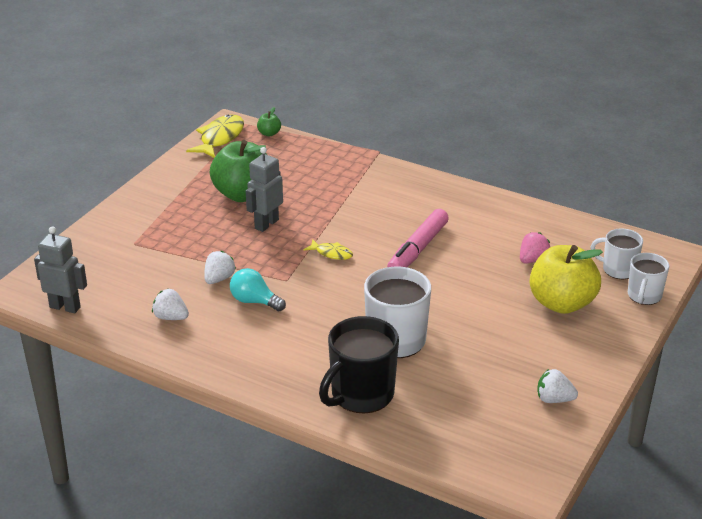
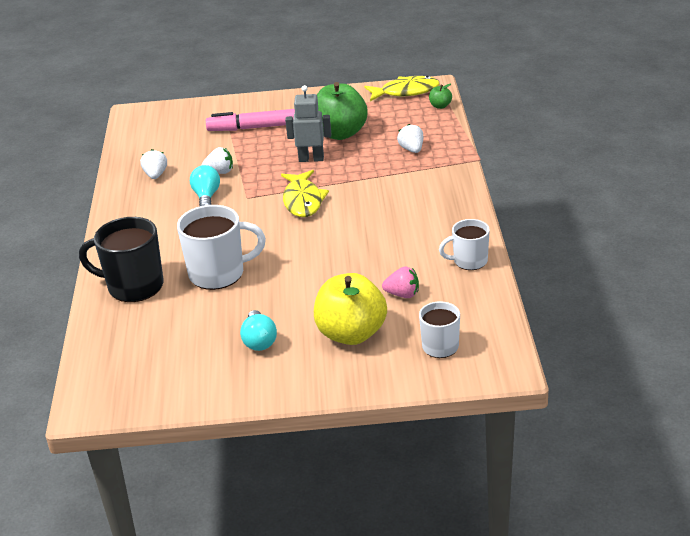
camera: 60 degrees right, 0 degrees up
grey robot [34,226,87,313] -> none
yellow fish [304,239,353,260] -> yellow fish [281,170,329,217], size x1.82
pink marker [387,209,449,267] -> pink marker moved to [206,109,295,131]
white strawberry [538,369,578,403] -> white strawberry moved to [397,124,423,153]
white mug [628,253,669,305] -> white mug moved to [439,219,490,270]
none -> turquoise light bulb [240,310,277,351]

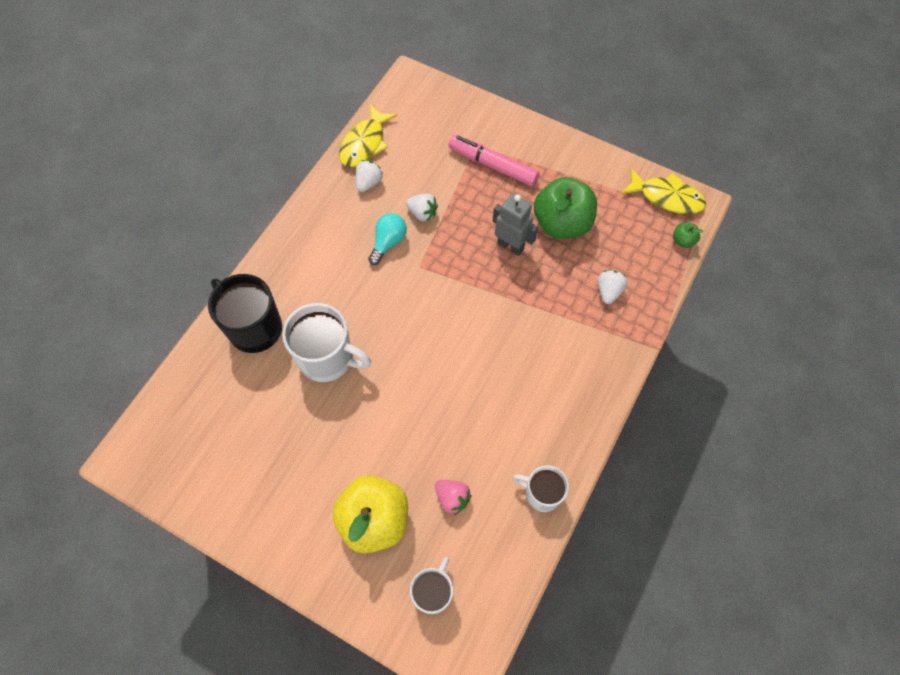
camera: 30 degrees right, 30 degrees up
turquoise light bulb [240,310,277,351] -> none
yellow fish [281,170,329,217] -> yellow fish moved to [339,105,397,167]

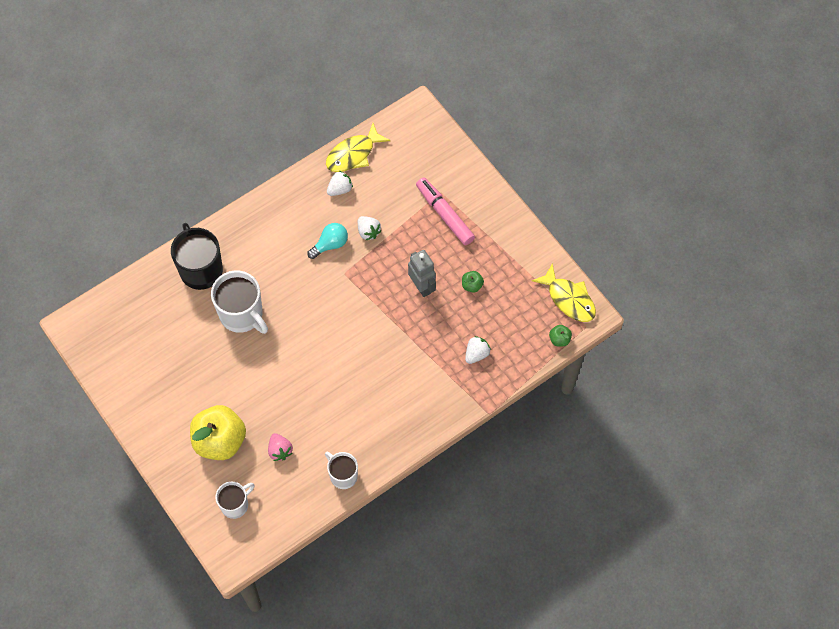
camera: 25 degrees right, 0 degrees up
green apple [534,177,597,239] -> green apple [462,271,484,293], size x0.42

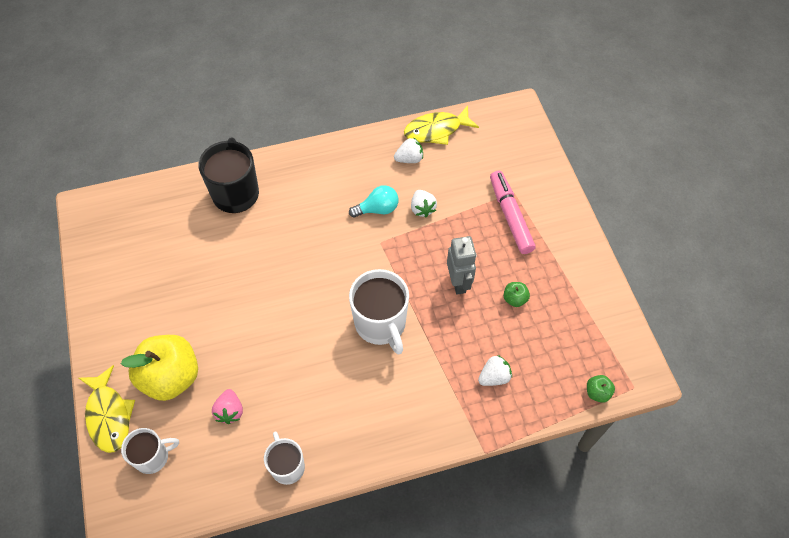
camera: 20 degrees right, 5 degrees down
white mug [211,271,268,334] -> white mug moved to [349,269,409,354]
yellow fish [532,264,596,322] -> yellow fish moved to [79,365,135,453]

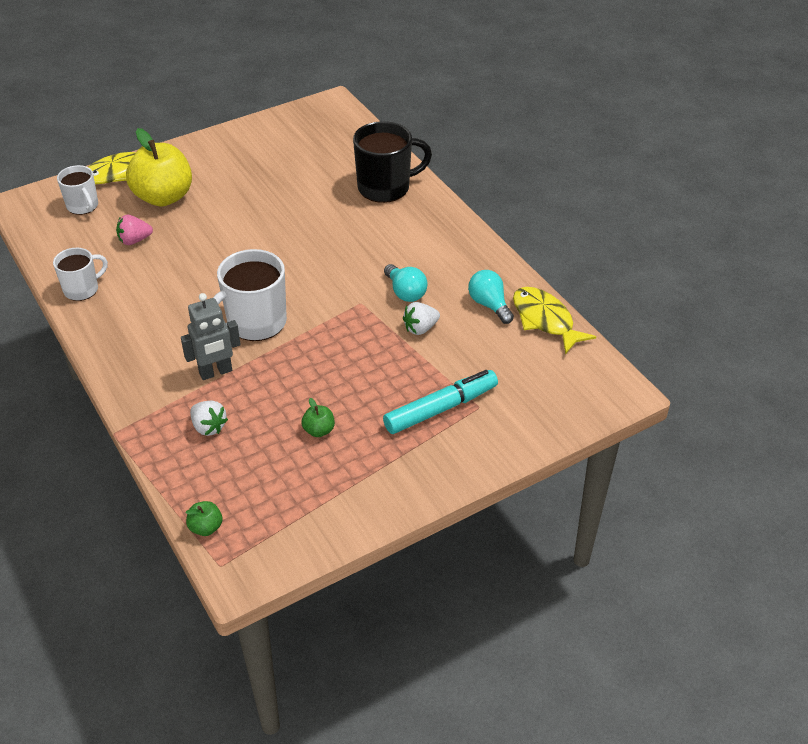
camera: 75 degrees right, 15 degrees down
white strawberry [394,137,423,163] -> turquoise light bulb [468,270,514,324]
grey robot [447,236,477,294] -> grey robot moved to [181,293,241,380]
pink marker [490,171,536,254] -> turquoise marker [383,370,498,434]

